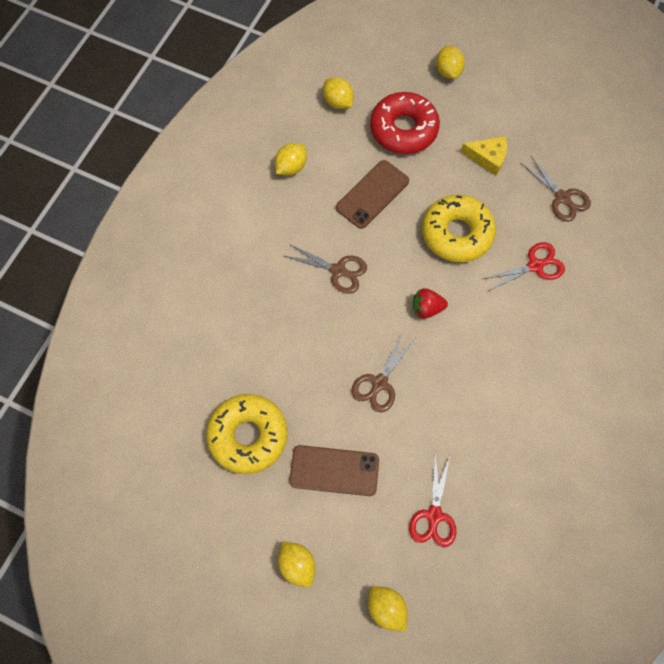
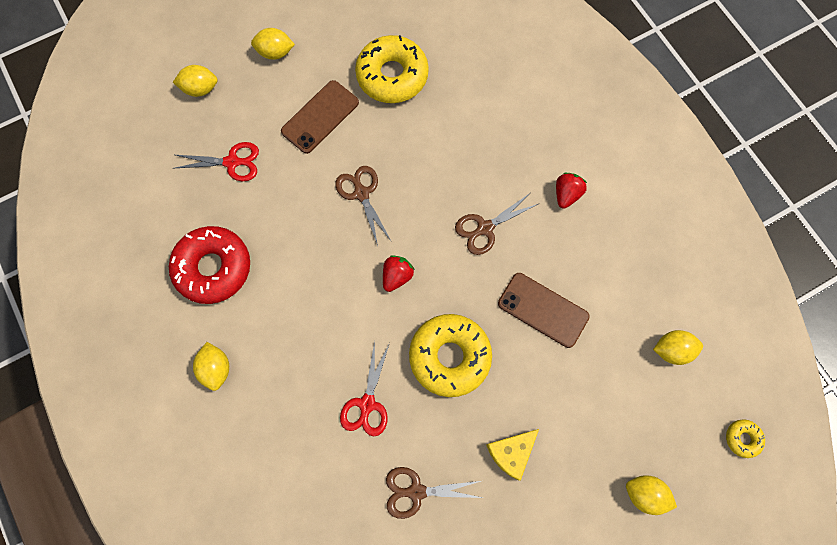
camera: 125 degrees right, 5 degrees up
yellow lemon [275,143,307,176] -> yellow lemon moved to [193,342,229,391]
brown phone [336,160,409,229] -> brown phone turned 45 degrees counterclockwise [498,273,590,348]
red donut [370,92,440,154] -> red donut moved to [169,226,250,304]
red scissors [409,454,457,547] -> red scissors turned 135 degrees clockwise [175,142,259,181]
none -> red strawberry [556,173,587,209]
none -> yellow donut [726,419,765,458]

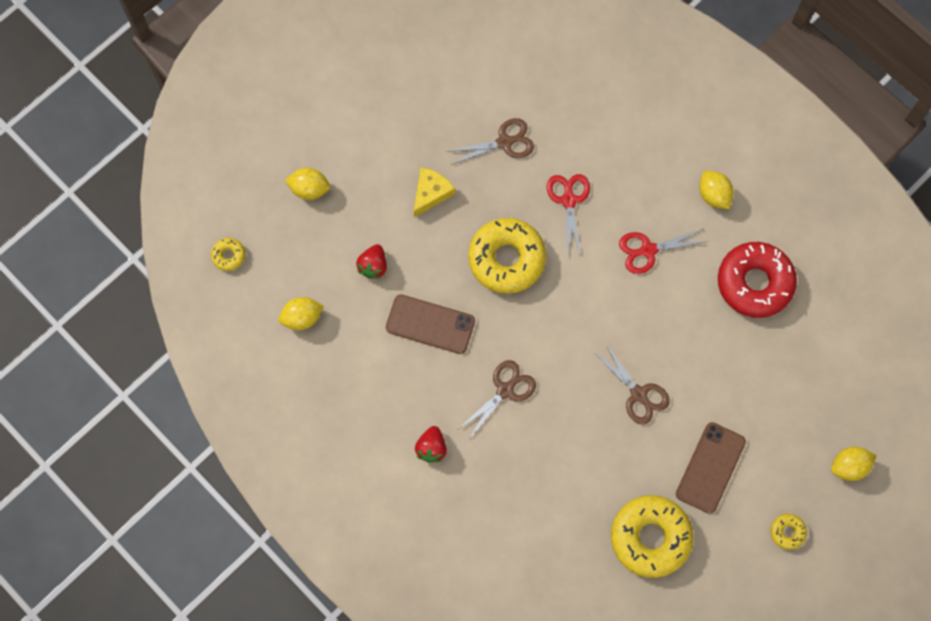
camera: 165 degrees right, 0 degrees up
red scissors [175,142,259,181] -> red scissors moved to [619,229,709,274]
yellow lemon [251,28,295,60] -> yellow donut [771,514,807,550]
red strawberry [383,255,414,292] -> red strawberry moved to [356,244,387,279]

